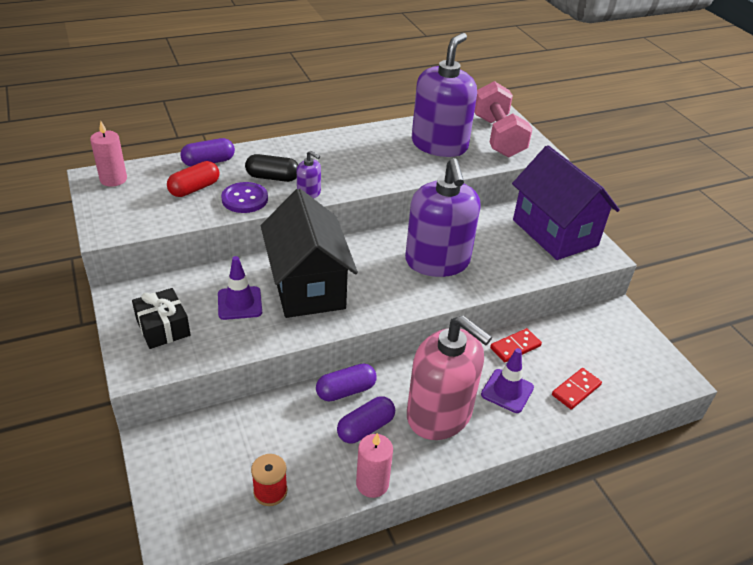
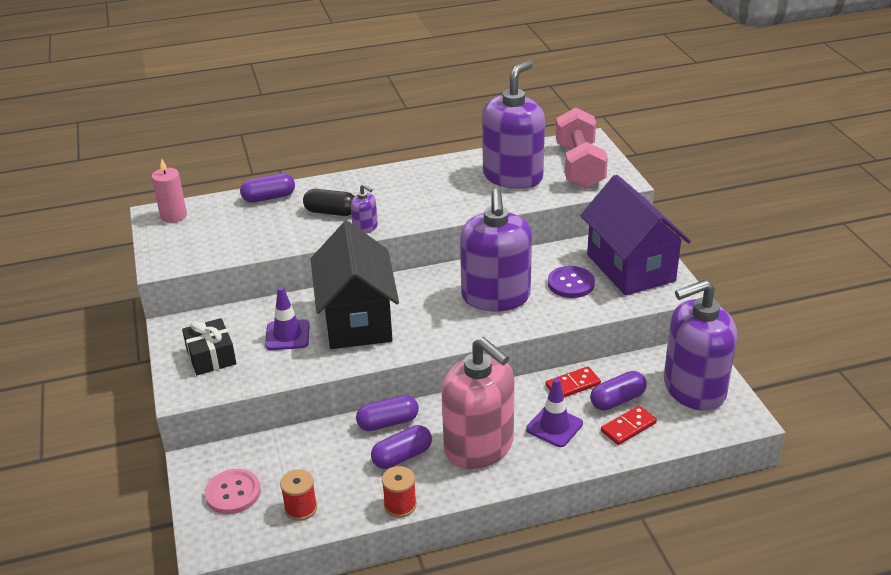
camera: 10 degrees right, 5 degrees down
red capsule [167,161,220,197] -> none
purple button [221,182,268,213] -> purple button moved to [548,266,595,298]
pink candle [356,433,393,498] -> red spool [382,466,417,518]
none -> pink button [205,469,261,514]
none -> purple capsule [590,371,647,411]
none -> purple soap dispenser [664,280,737,411]

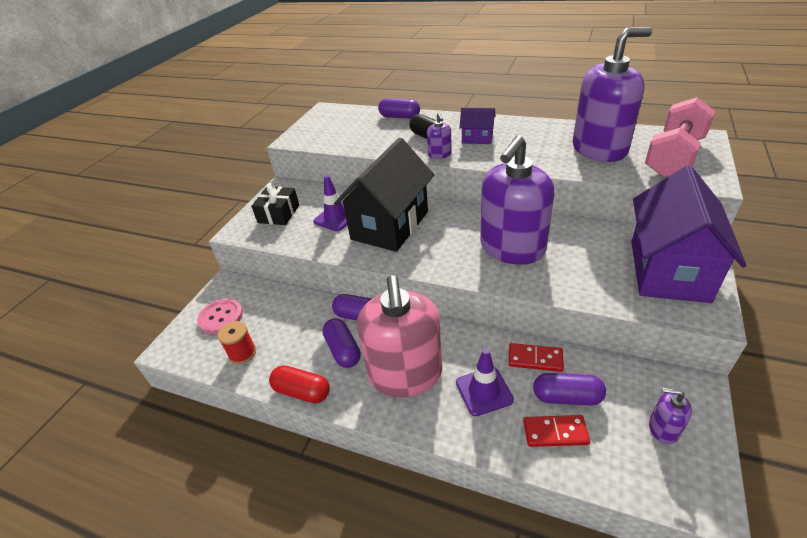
camera: 40 degrees right, 5 degrees up
pink candle [152,158,187,223] -> none
purple capsule [371,425,432,469] -> purple capsule turned 60 degrees clockwise [323,318,361,368]
red spool [382,466,417,518] -> red capsule [269,365,330,403]
purple button [548,266,595,298] -> none
purple soap dispenser [664,280,737,411] -> purple soap dispenser [649,388,692,444], size x0.41
none -> purple house [460,108,495,144]

